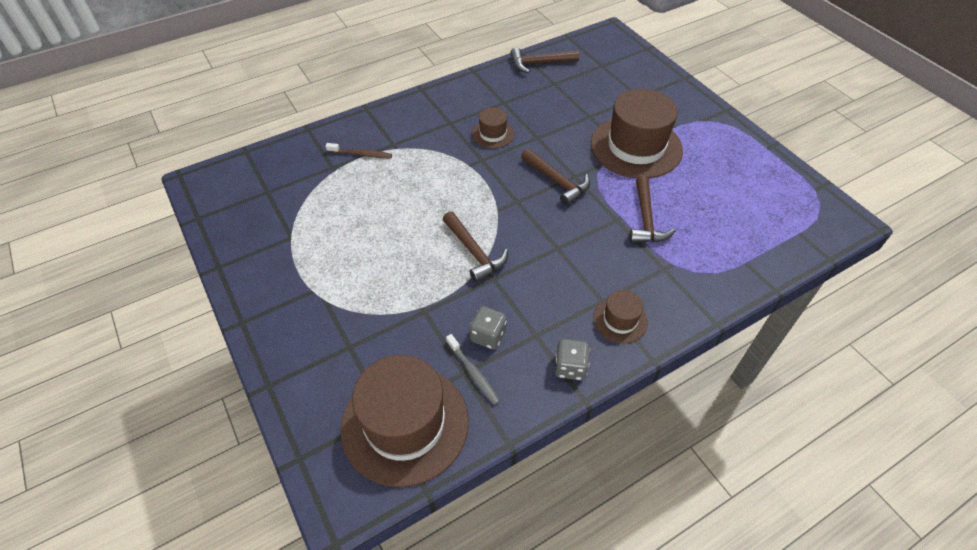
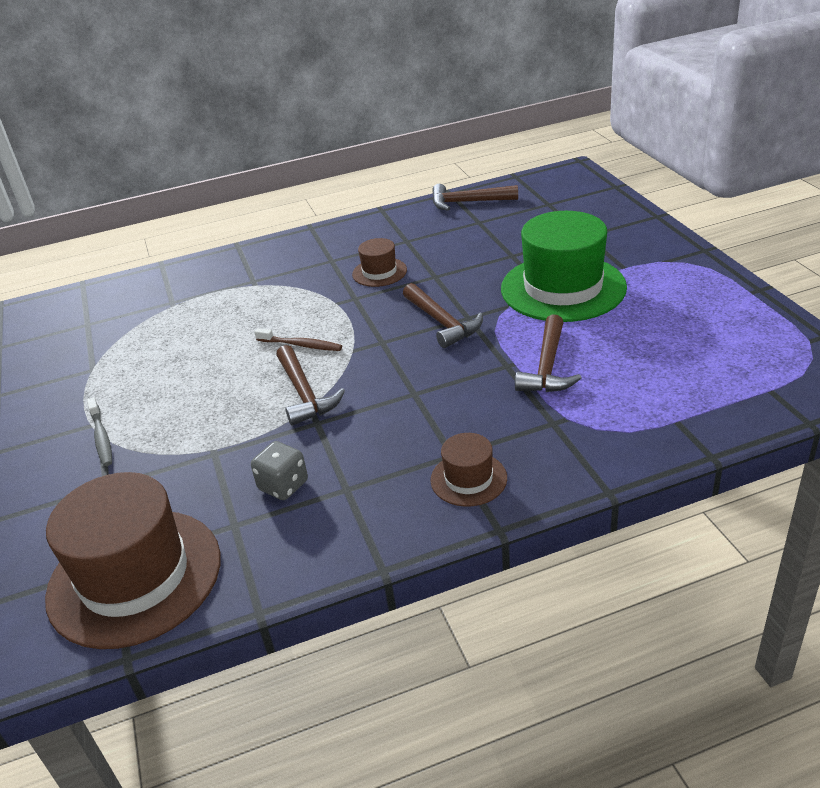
camera: 15 degrees right, 15 degrees down
brown toothbrush [326,143,392,159] -> brown toothbrush moved to [255,328,342,351]
grey toothbrush [446,334,500,405] -> grey toothbrush moved to [87,397,112,466]
grey dice [555,339,590,380] -> none
brown hat [591,89,683,178] -> green hat [501,211,627,322]

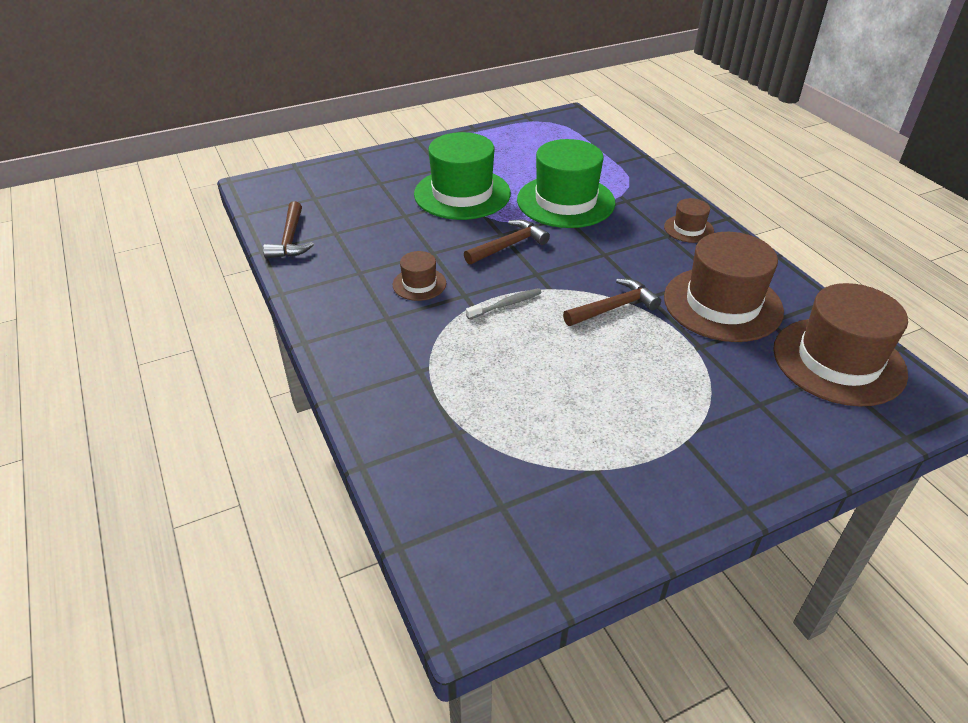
camera: 100 degrees left, 5 degrees up
grey toothbrush [87,397,112,466] -> grey toothbrush moved to [466,288,542,319]
grey dice [251,441,308,500] -> brown hat [664,232,784,342]
brown toothbrush [255,328,342,351] -> none
brown hammer [515,315,582,392] -> green hat [517,139,615,228]

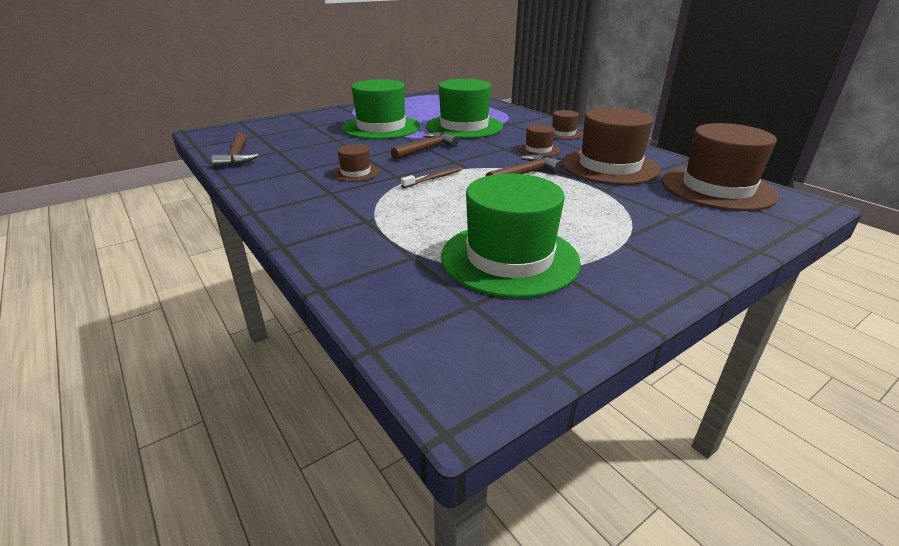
camera: 10 degrees left, 10 degrees down
grey toothbrush [466,288,542,319] -> brown toothbrush [401,167,462,188]
none -> green hat [441,173,581,298]
none -> brown hat [518,124,560,157]

